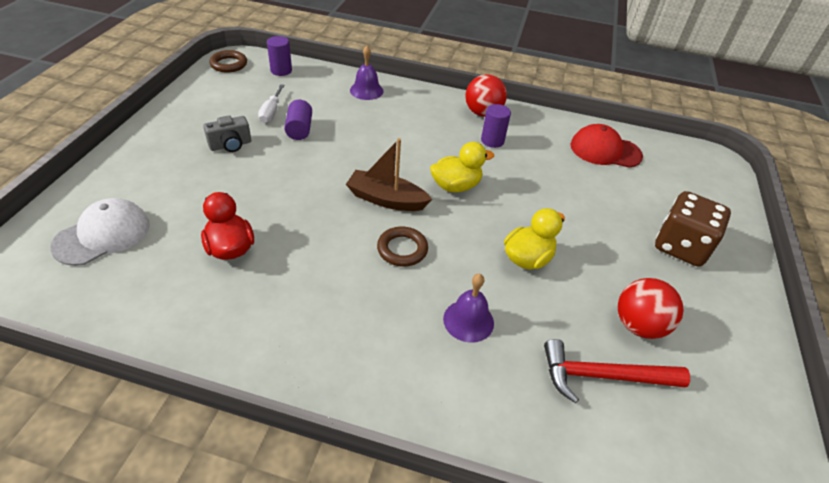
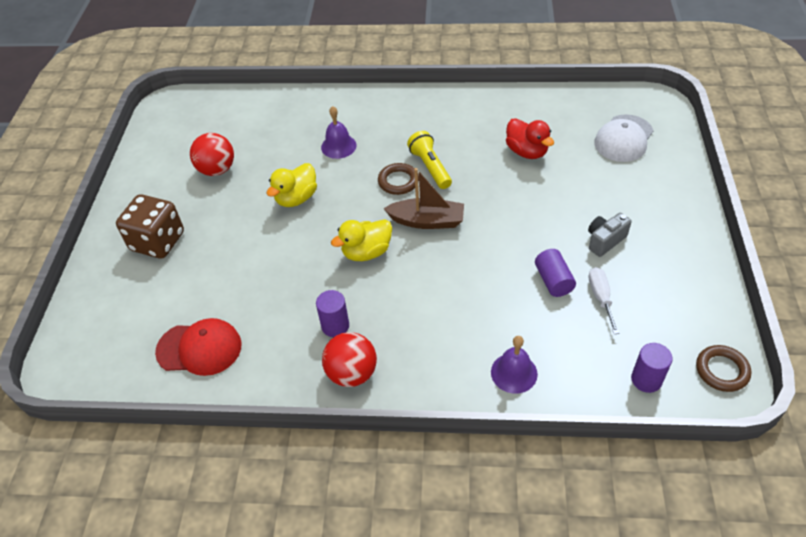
camera: 175 degrees right, 5 degrees up
red hammer [544,339,690,403] -> none
none -> yellow flashlight [407,131,452,189]

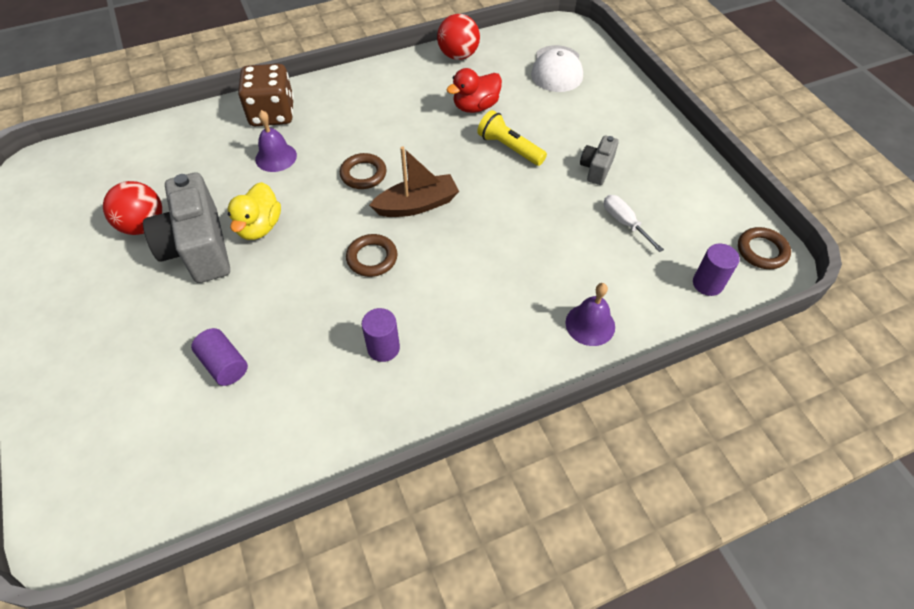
camera: 30 degrees left, 5 degrees up
brown dice [116,194,184,258] -> brown dice moved to [238,64,294,126]
red cap [155,318,242,376] -> none
red ball [322,332,377,387] -> red ball moved to [437,14,480,60]
yellow duck [331,219,392,261] -> brown ring [346,234,398,277]
yellow flashlight [407,131,452,189] -> yellow flashlight moved to [477,110,547,166]
red duck [506,118,554,159] -> red duck turned 120 degrees clockwise [446,68,502,113]
purple cylinder [535,249,576,297] -> purple cylinder moved to [191,328,248,386]
none -> grey camera [143,172,230,283]

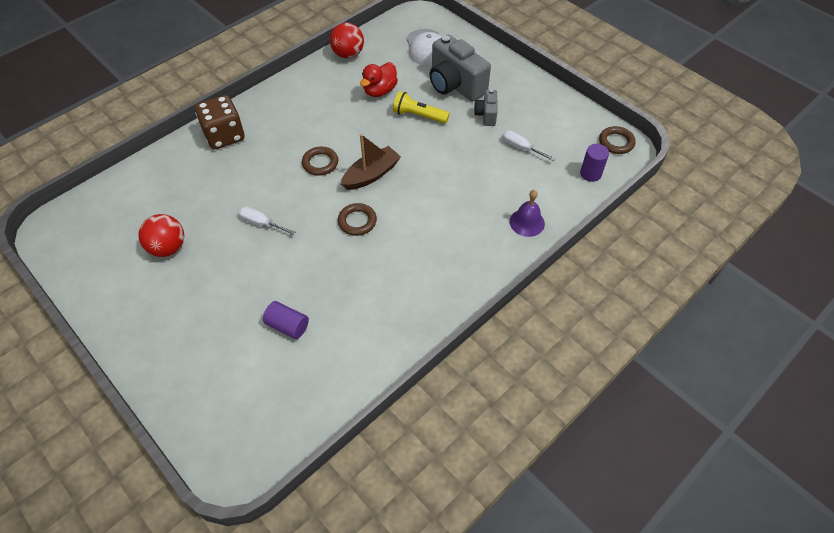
camera: 20 degrees left, 0 degrees up
grey camera [143,172,230,283] -> grey camera moved to [429,35,491,102]
yellow duck [227,182,281,240] -> white screwdriver [238,206,295,235]
purple bell [255,110,297,172] -> none
purple cylinder [362,308,400,362] -> none

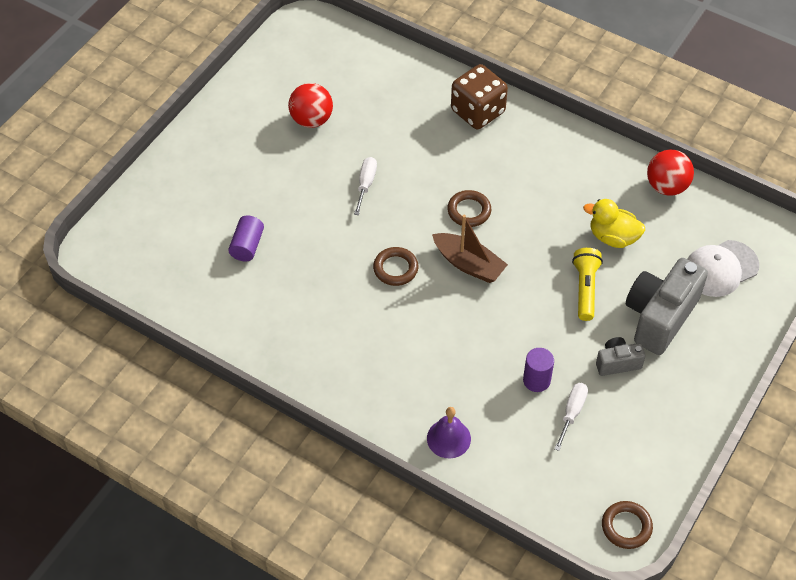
camera: 75 degrees right, 0 degrees up
red duck [360,62,398,97] -> yellow duck [583,199,645,248]
purple cylinder [580,144,609,182] -> purple cylinder moved to [523,348,554,392]

